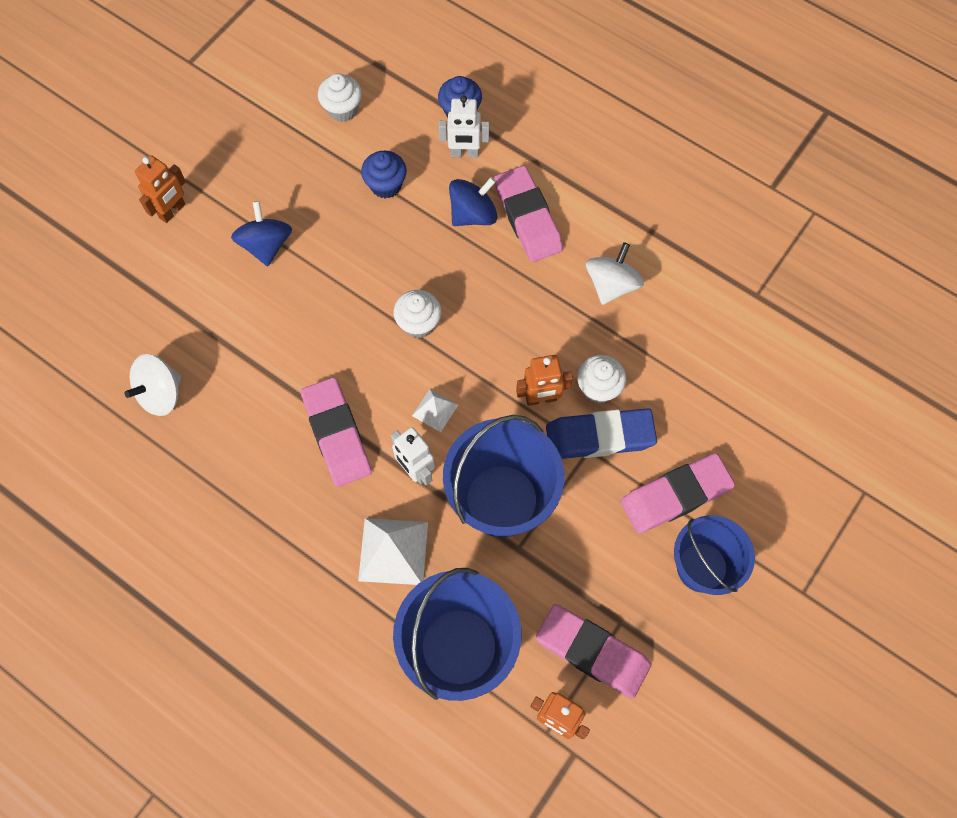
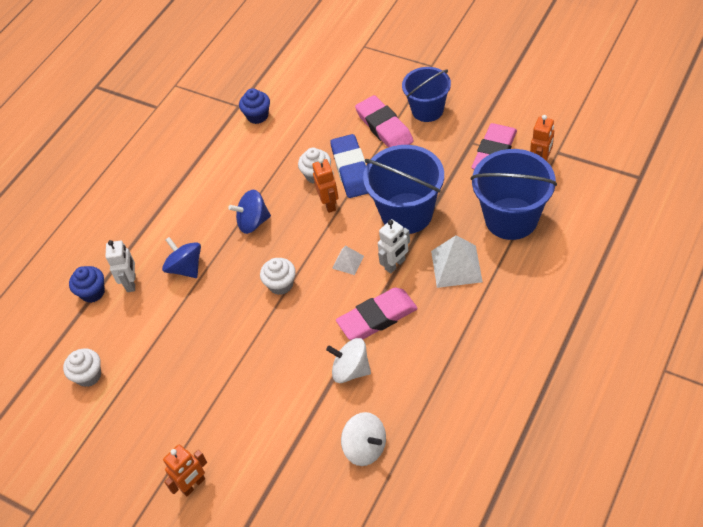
camera: 90 degrees left, 15 degrees down
orange robot [135,155,186,223] -> orange robot turned 105 degrees clockwise [163,445,207,496]
blue spinning top [231,201,292,266] -> blue spinning top moved to [228,190,271,234]
blue cupcake [361,151,407,198] -> blue cupcake moved to [239,88,270,124]
pink eraser [494,166,563,262] -> none
white spinning top [586,242,644,305] -> white spinning top moved to [326,338,371,383]

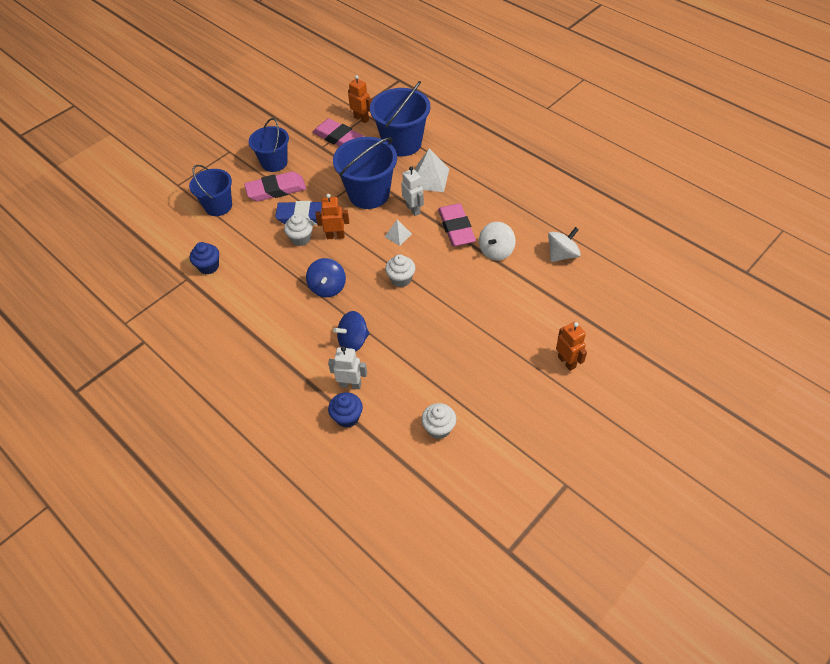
camera: 80 degrees left, 0 degrees up
none -> blue bucket [189,165,232,216]

